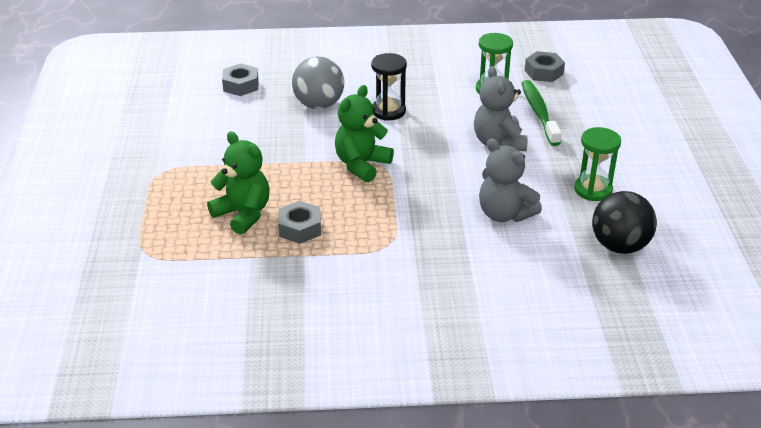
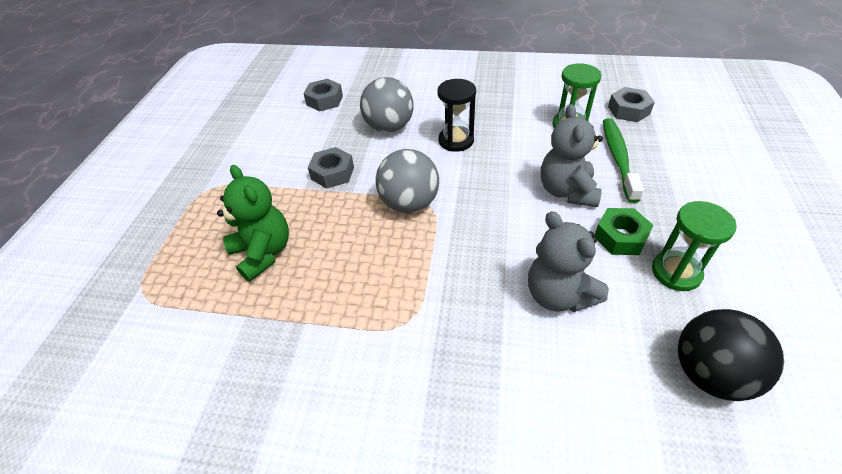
camera: 15 degrees right, 10 degrees up
grey nut [278,201,321,244] -> grey nut moved to [308,147,354,189]
green teddy bear [335,85,394,183] -> grey ball [375,149,439,213]
none -> green nut [594,208,654,255]

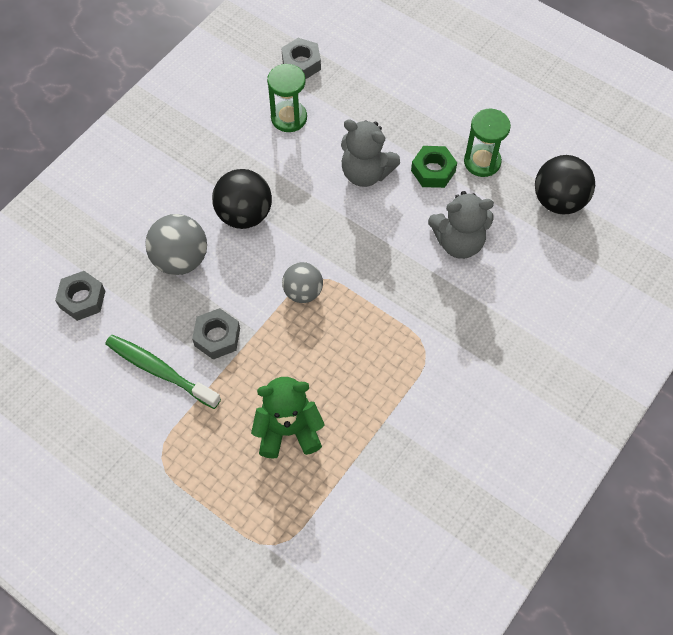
camera: 65 degrees left, 15 degrees up
grey ball [375,149,439,213] -> grey ball [282,262,323,303], size x0.67
black hourglass [437,79,476,152] -> black ball [212,169,272,229]
green toothbrush [603,118,644,203] -> green toothbrush moved to [105,335,221,409]

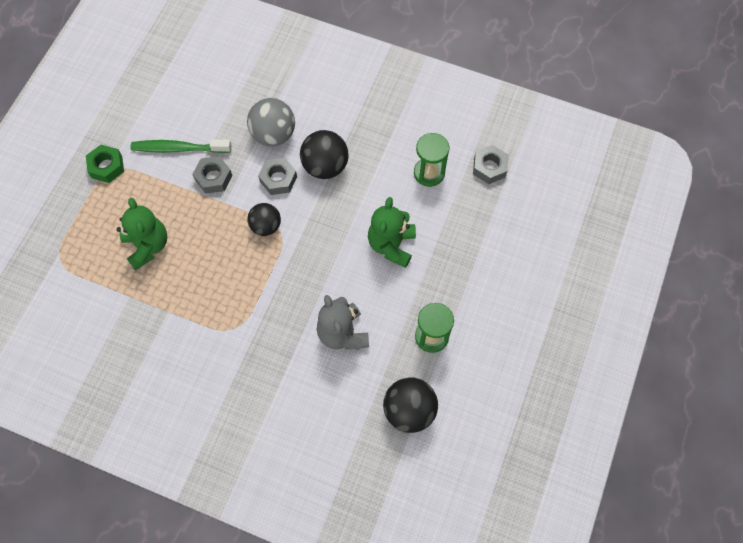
camera: 75 degrees right, 5 degrees up
grey nut [55,271,105,321] -> grey nut moved to [258,158,297,195]
green toothbrush [105,335,221,409] -> green toothbrush turned 105 degrees counterclockwise [131,139,231,153]
grey ball [282,262,323,303] -> black ball [247,203,281,236]
grey teddy bear [341,119,400,187] -> green teddy bear [368,197,416,268]
green nut [411,146,457,188] -> green nut moved to [86,145,124,183]

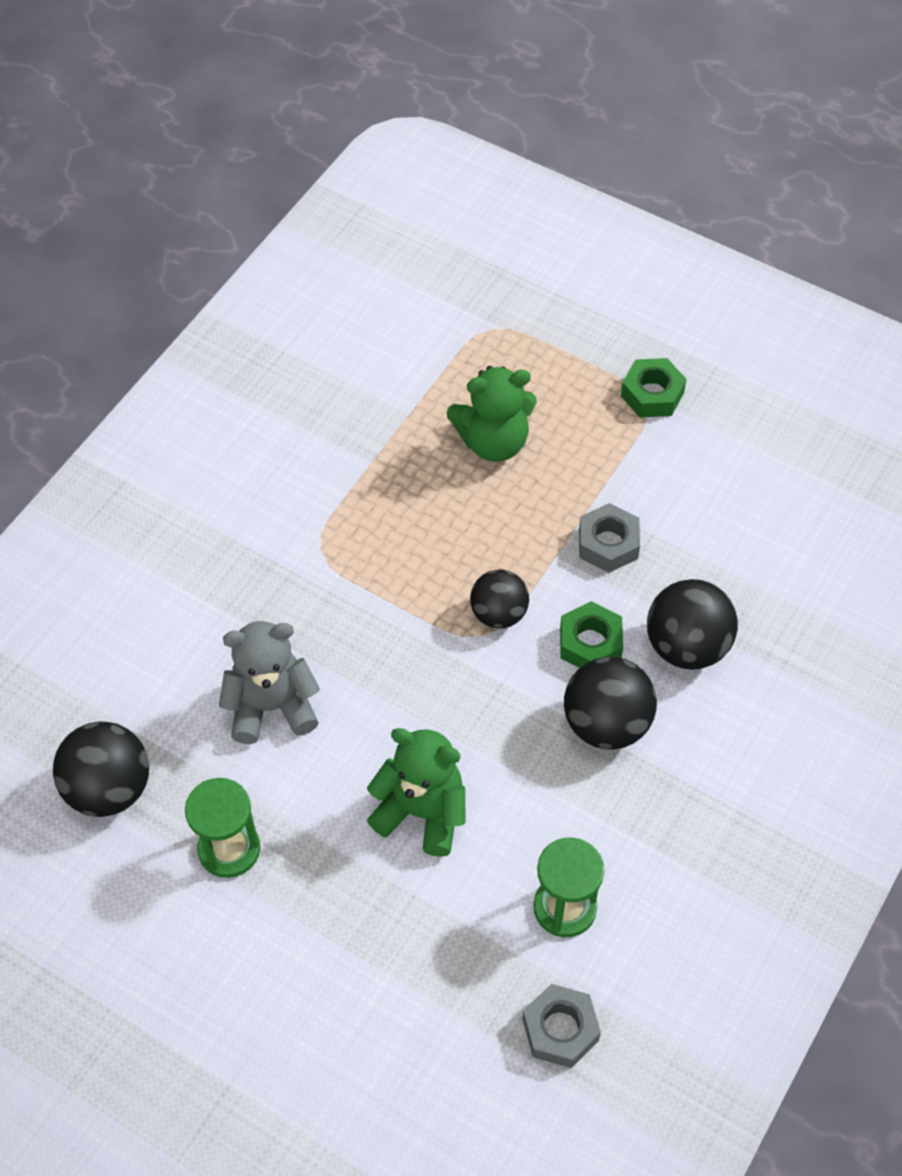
camera: 100 degrees right, 10 degrees down
green toothbrush [131,139,231,153] -> none
grey ball [247,98,295,146] -> black ball [647,579,738,670]
grey nut [258,158,297,195] -> green nut [560,601,623,668]

